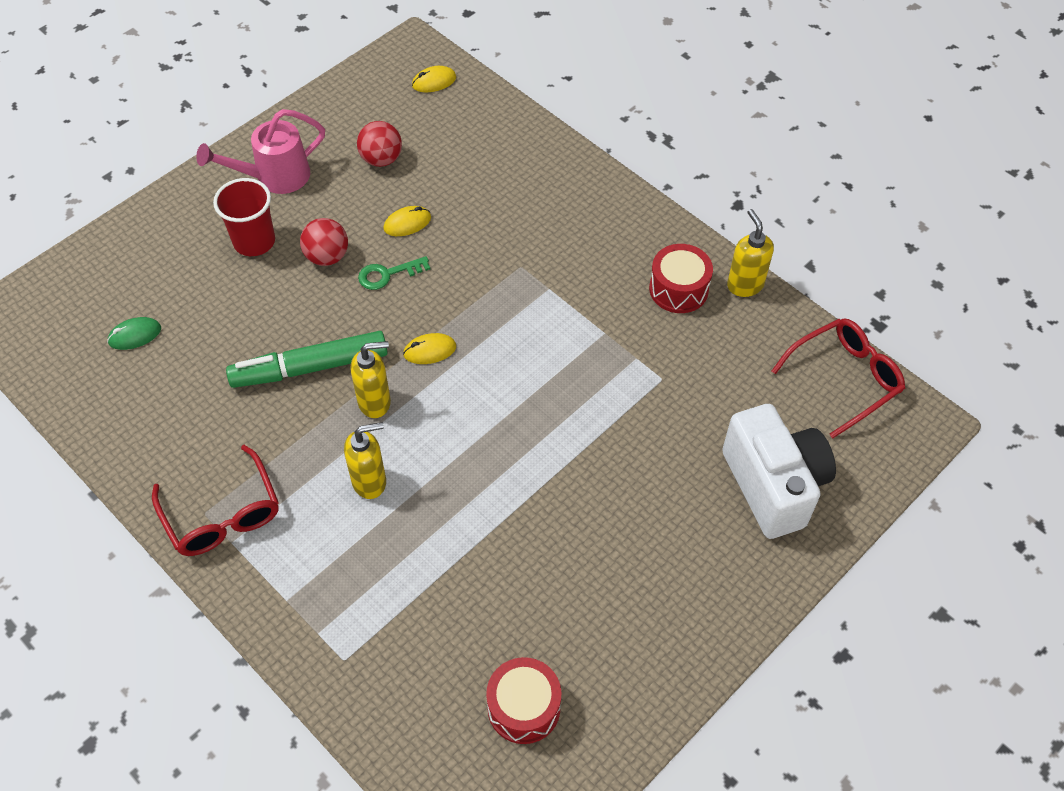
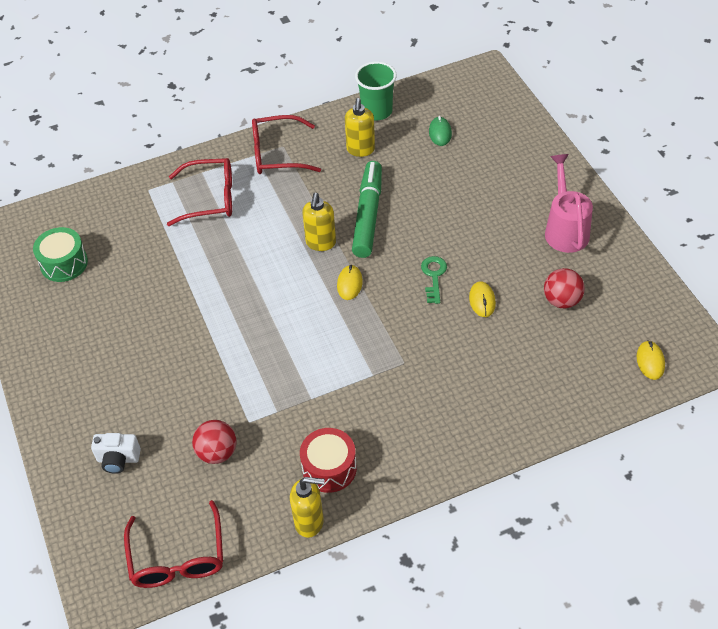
camera: 115 degrees right, 5 degrees down
red cup [213,178,275,256] -> none
red ball [300,218,348,266] -> red ball moved to [192,420,237,464]
yellow soap dispenser [344,422,386,499] -> yellow soap dispenser moved to [345,98,375,157]
red drum [486,657,561,744] -> green drum [33,227,88,282]
white camera [722,404,836,539] -> white camera [91,433,141,474], size x0.47
none -> red glasses [167,158,232,226]
none -> green cup [355,61,397,120]

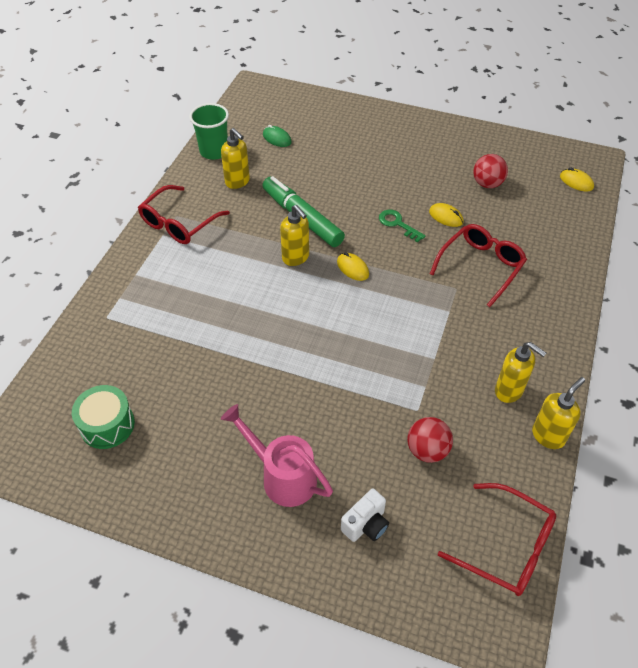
camera: 50 degrees left, 0 degrees up
red glasses [167,158,232,226] -> red glasses moved to [430,224,527,307]
red drum [300,428,357,493] -> yellow soap dispenser [495,342,546,403]
pink watering can [545,154,593,253] -> pink watering can moved to [221,404,333,507]

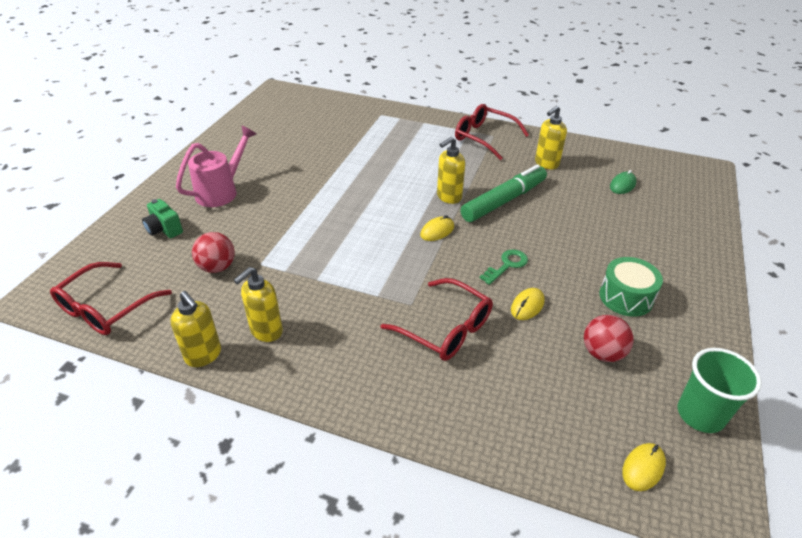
camera: 90 degrees right, 10 degrees down
green drum [72,385,135,449] -> green drum moved to [599,257,663,317]
green cup [190,103,229,160] -> green cup moved to [678,348,762,433]
white camera [341,488,389,542] -> green camera [142,199,183,238]

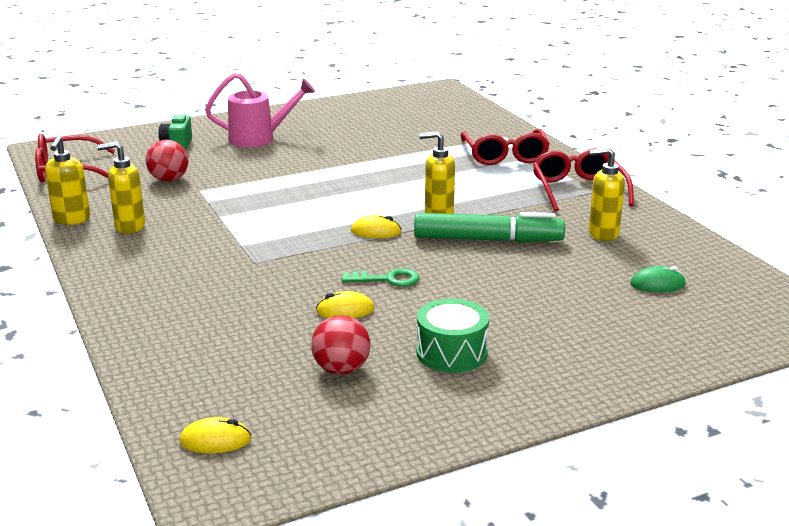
camera: 45 degrees right, 15 degrees down
red glasses [381,278,493,361] -> red glasses moved to [461,129,550,165]
green cup [678,348,762,433] -> none

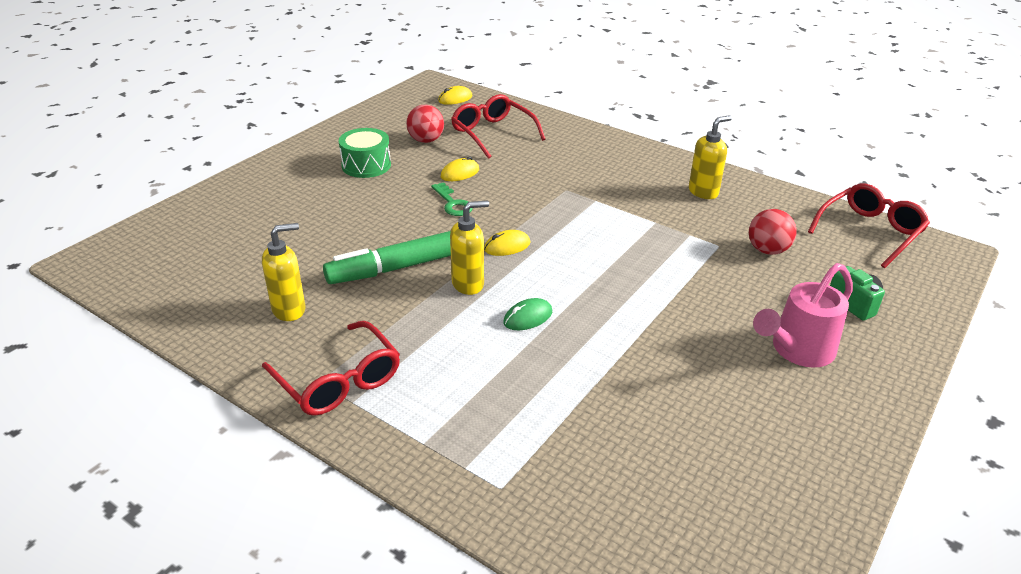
camera: 150 degrees right, 10 degrees up
yellow soap dispenser [45,136,90,225] -> none
green key [342,268,420,287] -> green key turned 90 degrees counterclockwise [431,182,473,216]
red glasses [461,129,550,165] -> red glasses moved to [451,94,545,159]
green mouse [630,266,686,292] -> green mouse moved to [503,298,552,330]

